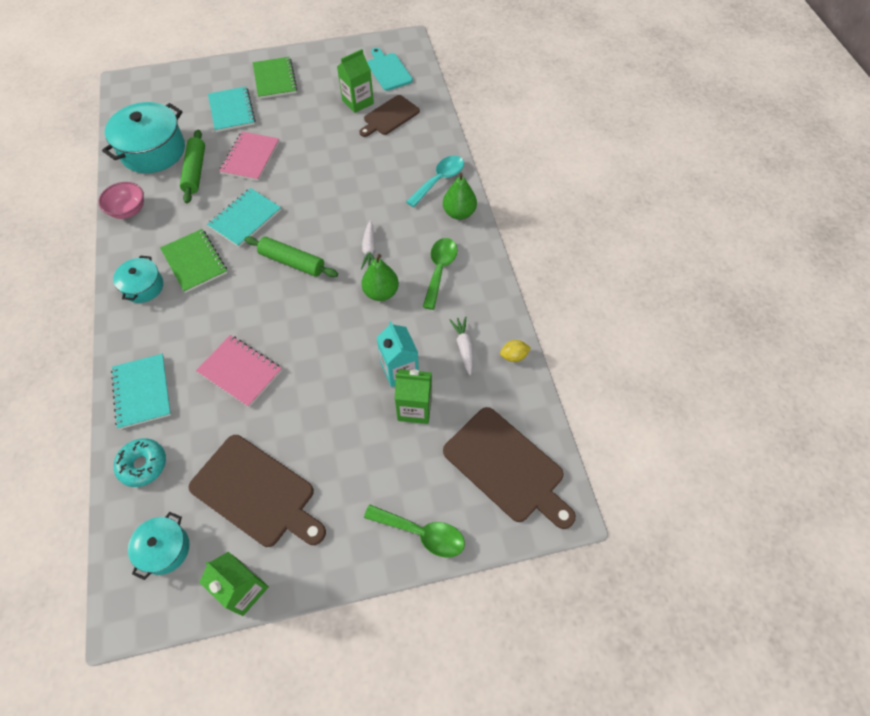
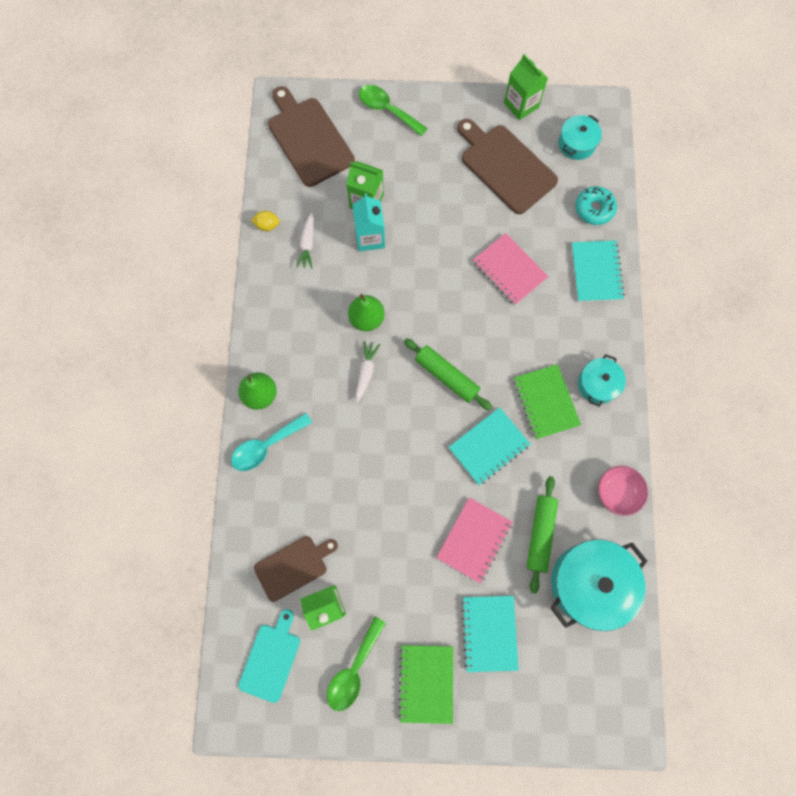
camera: 165 degrees left, 15 degrees up
turquoise cutting board [367,47,413,91] -> turquoise cutting board turned 150 degrees counterclockwise [238,609,300,703]
green spoon [423,238,457,310] -> green spoon moved to [327,617,386,711]

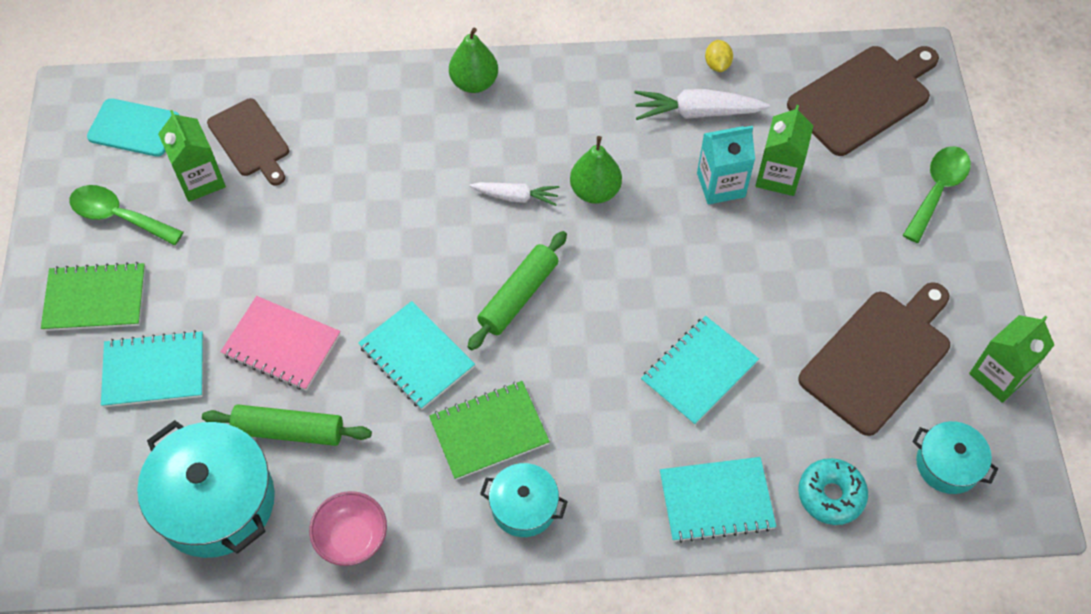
camera: 85 degrees right, 15 degrees down
turquoise spoon [231,413,313,471] -> none
white carrot [296,212,314,269] -> white carrot [635,89,770,120], size x1.55
pink notebook [473,233,549,305] -> turquoise notebook [641,316,759,425]

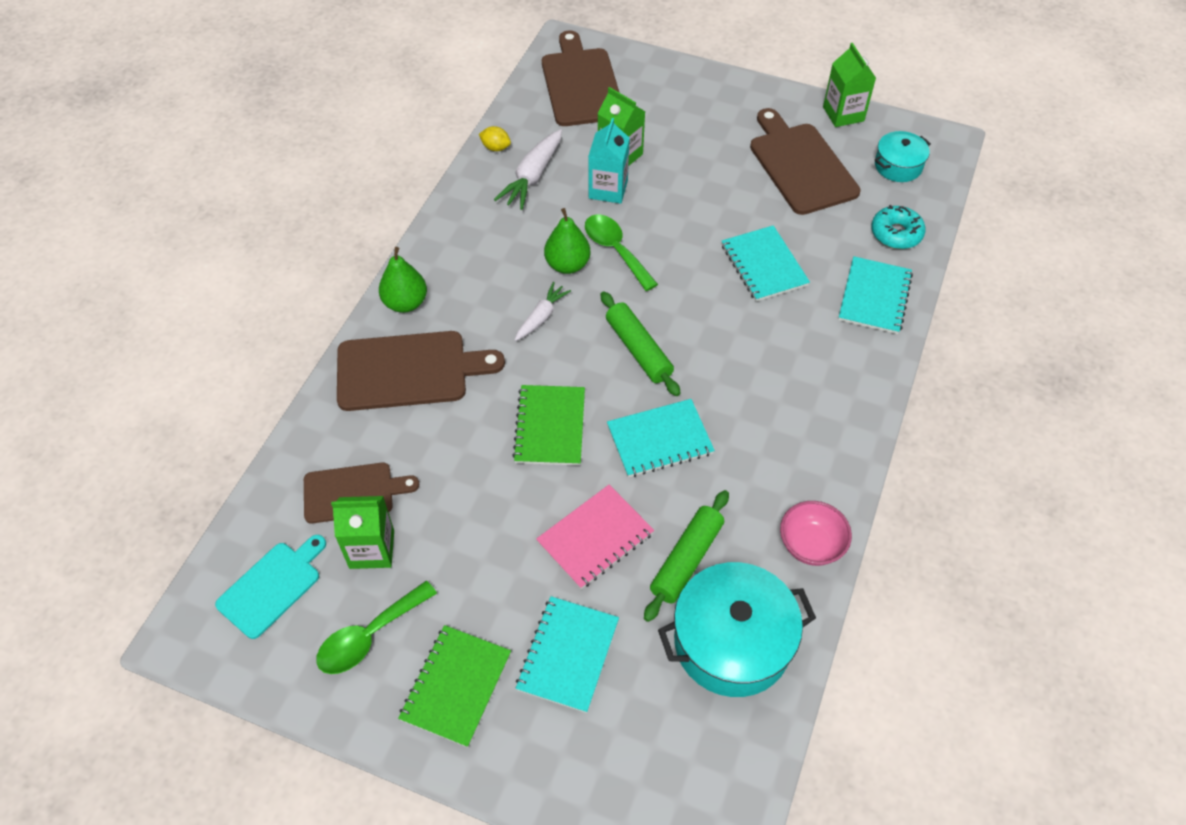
camera: 65 degrees left, 5 degrees down
green notebook [429,381,550,480] -> green notebook moved to [512,385,585,466]
turquoise pot [480,463,568,537] -> none
green spoon [903,146,971,243] -> green spoon moved to [585,215,658,291]
none -> brown cutting board [337,331,505,411]

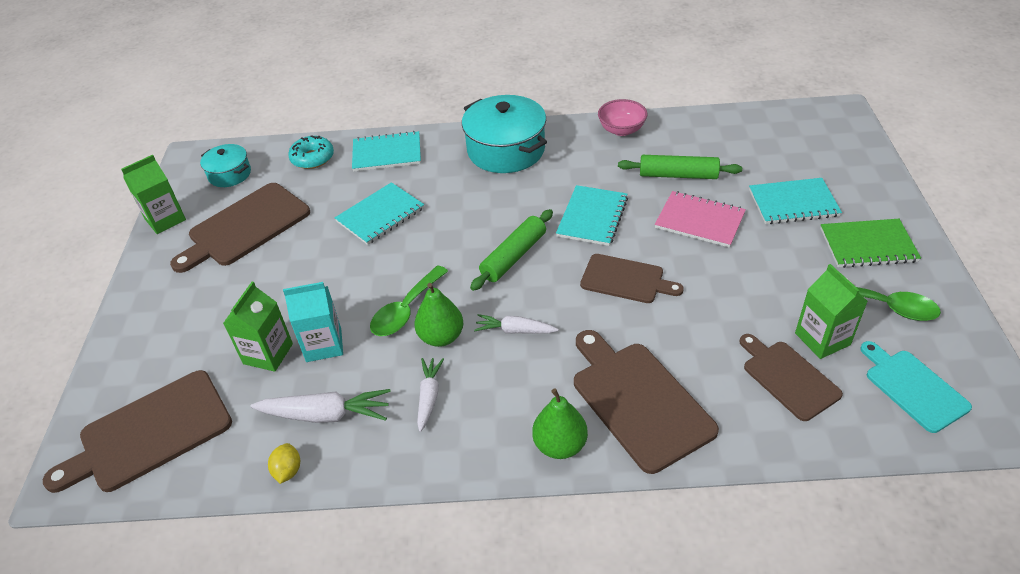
camera: 110 degrees left, 10 degrees down
turquoise cutting board [215,535,326,639] -> turquoise cutting board turned 45 degrees clockwise [860,341,972,433]
green notebook [512,385,585,466] -> brown cutting board [580,254,684,303]
turquoise notebook [607,399,715,477] -> turquoise notebook turned 60 degrees clockwise [556,185,628,246]
turquoise pot [658,562,816,697] -> turquoise pot moved to [462,95,547,173]
none -> white carrot [417,358,444,432]

